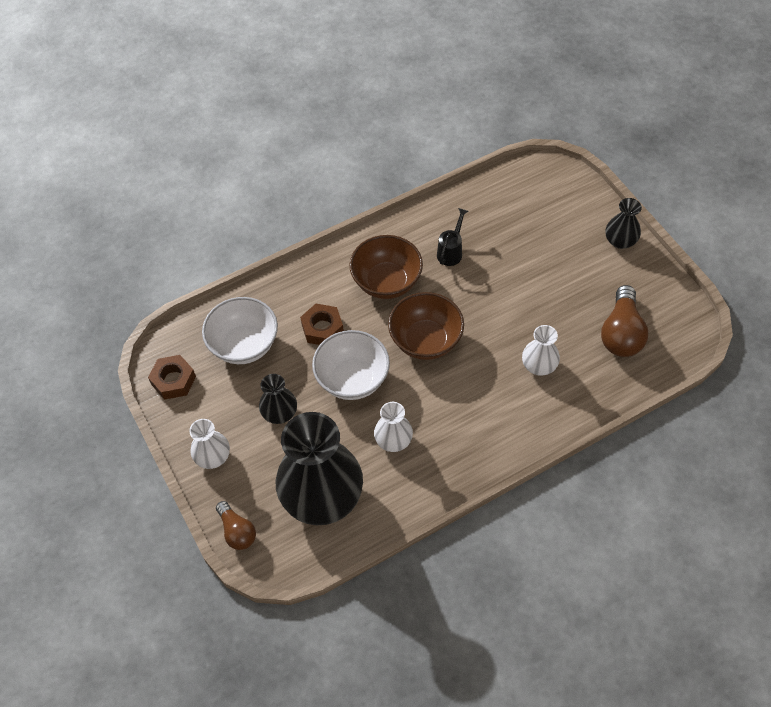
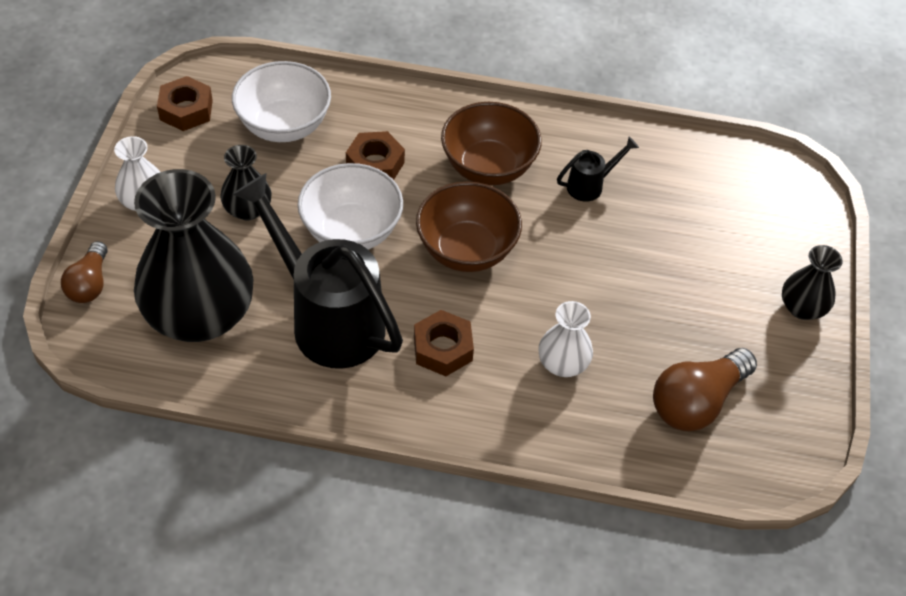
camera: 35 degrees right, 5 degrees down
white vase [374,402,413,452] -> black watering can [232,173,403,369]
none -> brown nut [414,310,474,376]

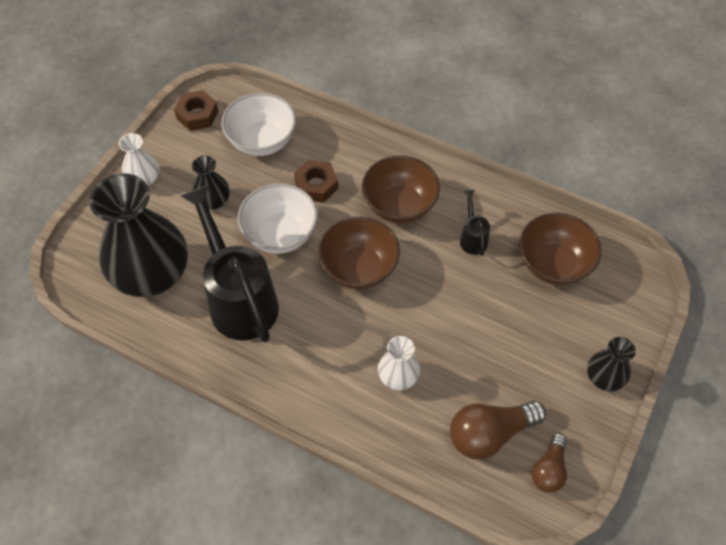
camera: 20 degrees right, 5 degrees up
brown light bulb [61,241,107,303] -> brown light bulb moved to [531,433,567,493]
brown nut [414,310,474,376] -> none
black watering can [557,137,639,202] -> black watering can turned 90 degrees counterclockwise [460,190,490,256]
none -> brown bowl [519,213,602,285]

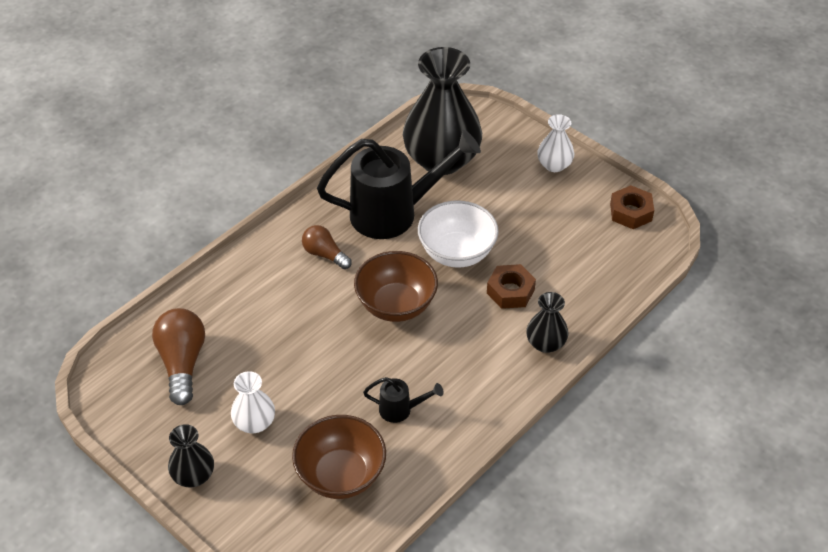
camera: 105 degrees right, 10 degrees down
black vase [192,155,230,210] -> black vase moved to [526,292,568,353]
white bowl [221,93,296,156] -> none
brown bowl [362,155,440,224] -> none
white vase [378,336,420,390] -> white vase moved to [231,371,275,433]
brown light bulb [531,433,567,493] -> brown light bulb moved to [302,225,352,269]

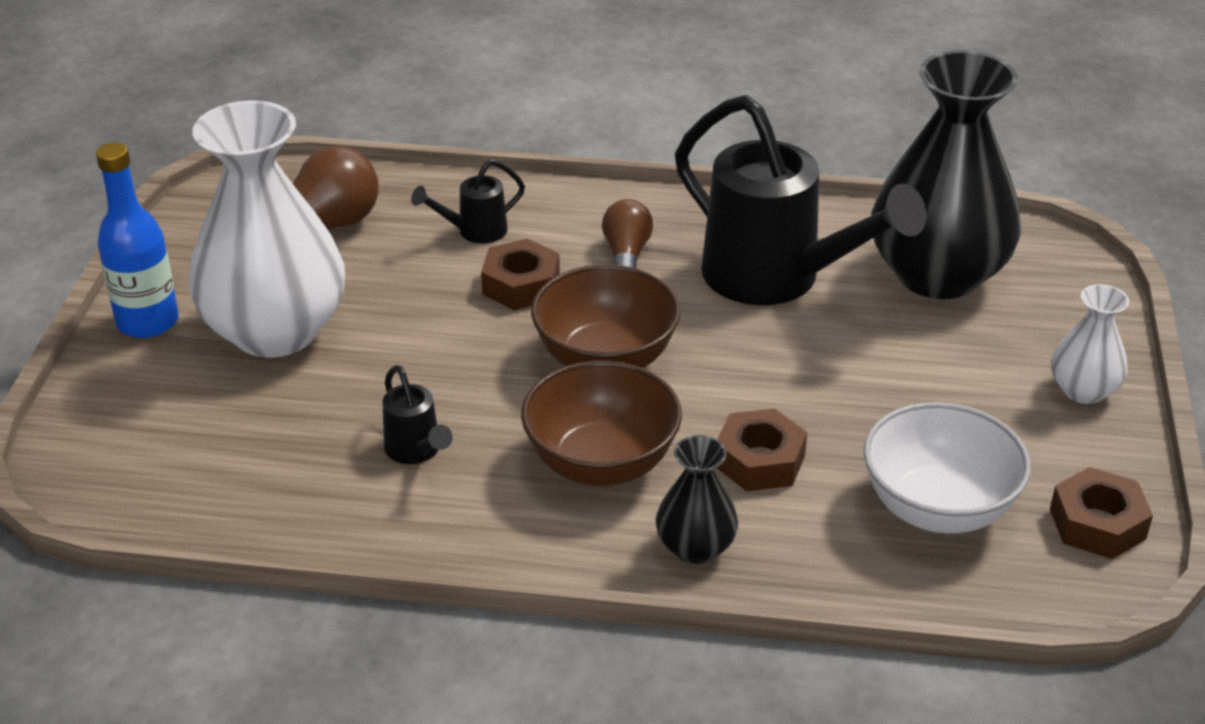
camera: 55 degrees right, 10 degrees down
black vase [168,424,214,488] -> blue bottle [96,142,179,338]
white vase [231,371,275,433] -> white vase [189,100,345,358], size x2.14
brown bowl [292,415,386,499] -> brown bowl moved to [521,361,682,486]
white bowl [418,201,499,267] -> white bowl moved to [863,402,1031,533]
none -> black watering can [411,159,525,243]
none -> brown nut [481,239,560,310]

